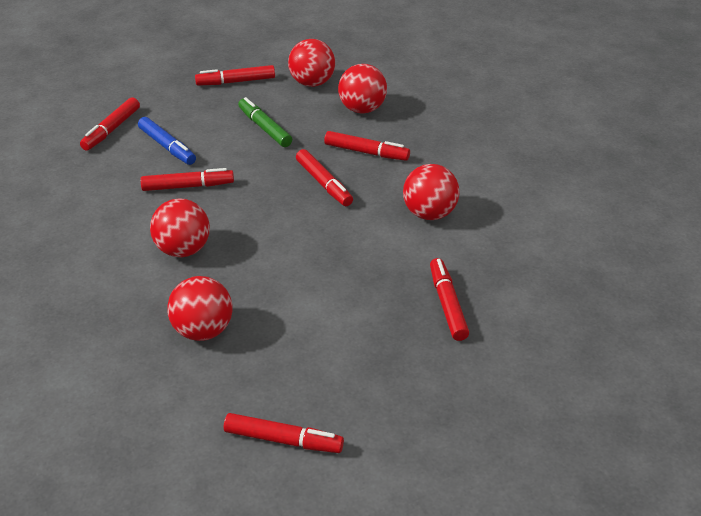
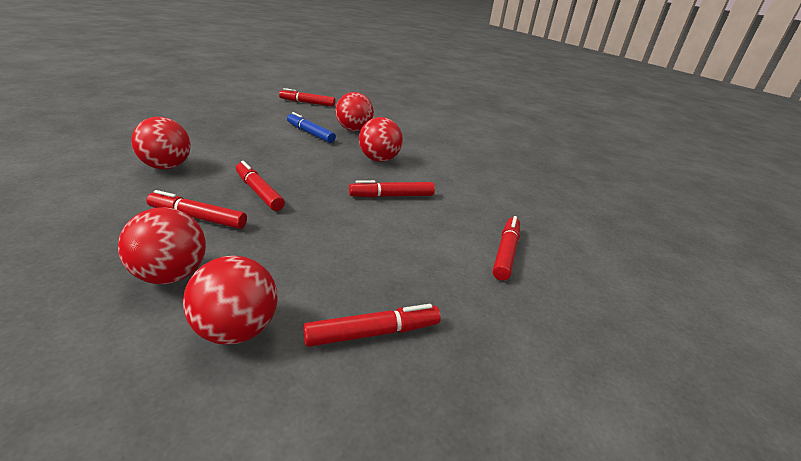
camera: 170 degrees right, 10 degrees down
blue marker [138,117,196,165] -> blue marker moved to [287,112,336,143]
green marker [238,97,292,147] -> none
red marker [430,258,469,341] -> none

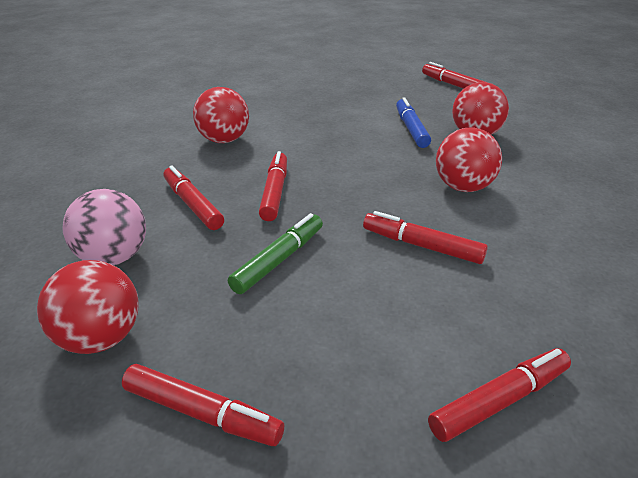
camera: 45 degrees right, 5 degrees up
red ball [118,208,206,284] -> pink ball [63,189,146,265]
none -> green marker [228,213,323,294]

